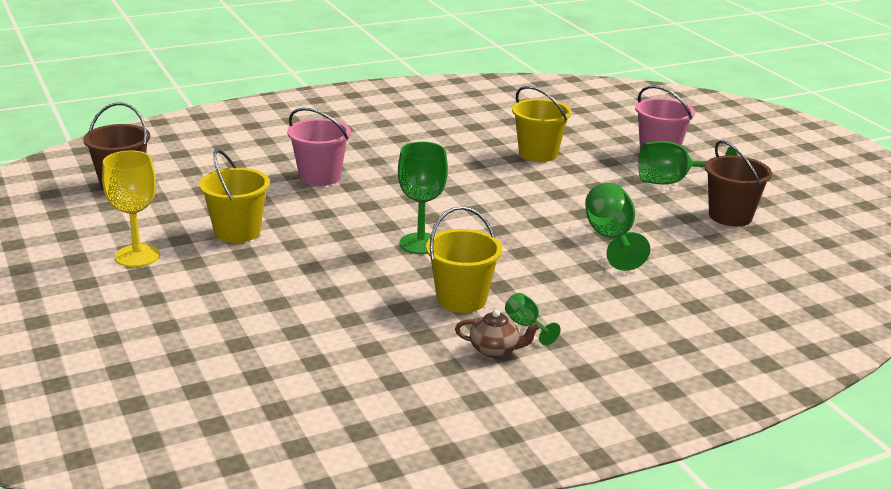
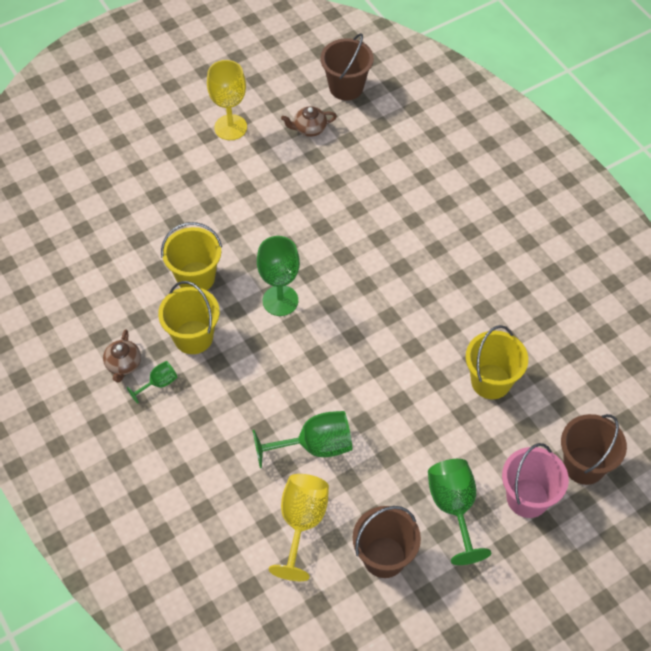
camera: 85 degrees right, 30 degrees up
yellow bucket [199,149,270,243] -> yellow bucket moved to [161,222,222,290]
pink bucket [287,108,351,186] -> none
none -> yellow goblet [269,474,329,581]
none -> brown teapot [281,106,337,137]
none -> brown bucket [561,414,627,485]

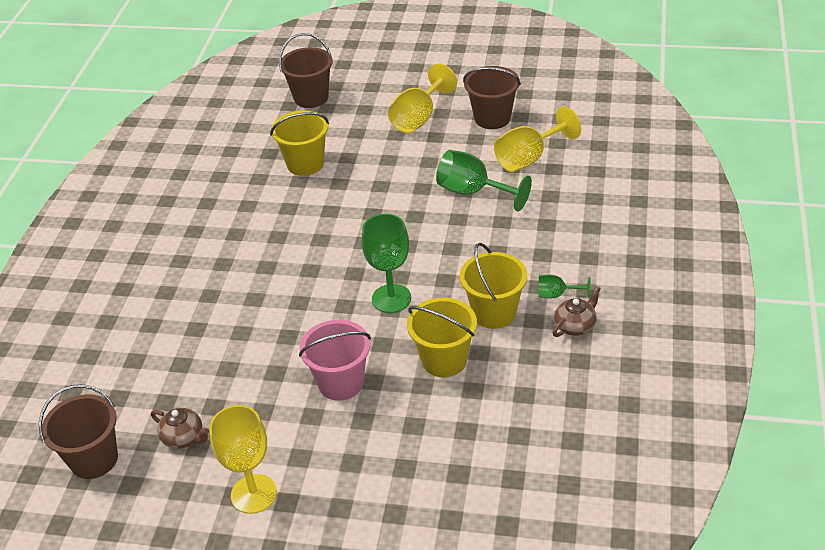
camera: 135 degrees left, 15 degrees down
green goblet [428,459,491,565] -> yellow goblet [388,64,457,133]
pink bucket [502,443,569,518] -> pink bucket moved to [299,320,371,401]

